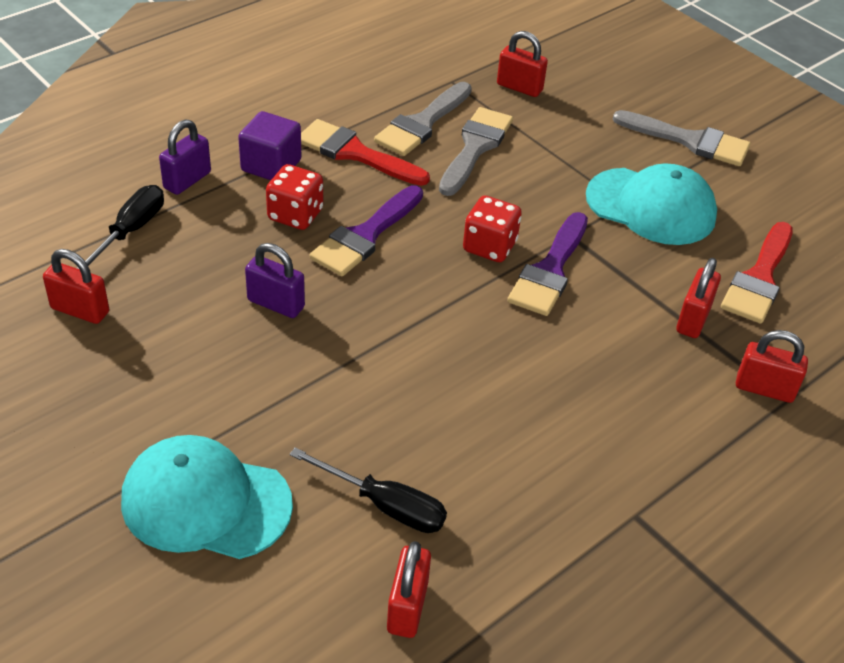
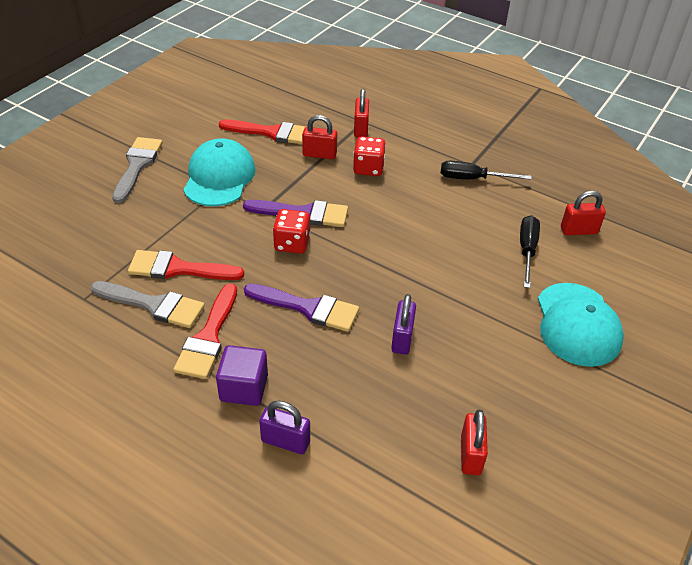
camera: 105 degrees left, 0 degrees up
black screwdriver [77,185,164,269] -> black screwdriver moved to [440,161,532,180]
red dice [266,164,323,230] -> red dice moved to [353,136,386,176]
grey brush [439,107,513,196] -> red brush [128,250,244,280]
red padlock [497,31,548,97] -> none

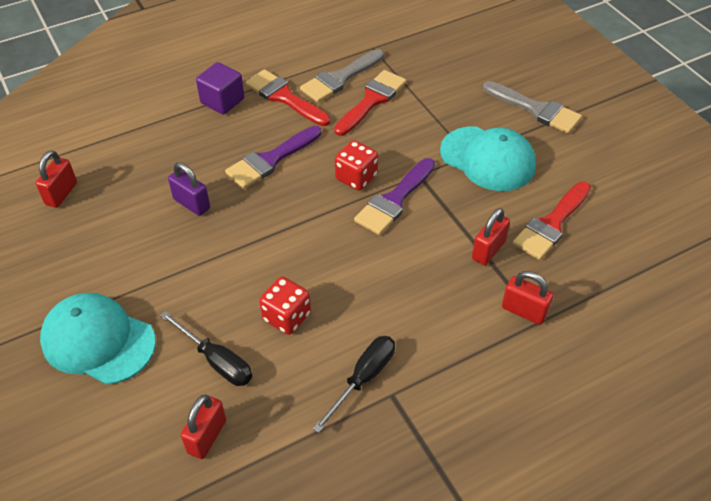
camera: 120 degrees right, 5 degrees up
purple padlock [259,401,310,454] -> none
red dice [353,136,386,176] -> red dice moved to [259,277,311,335]
red padlock [461,410,488,475] -> red padlock turned 75 degrees clockwise [36,150,77,208]

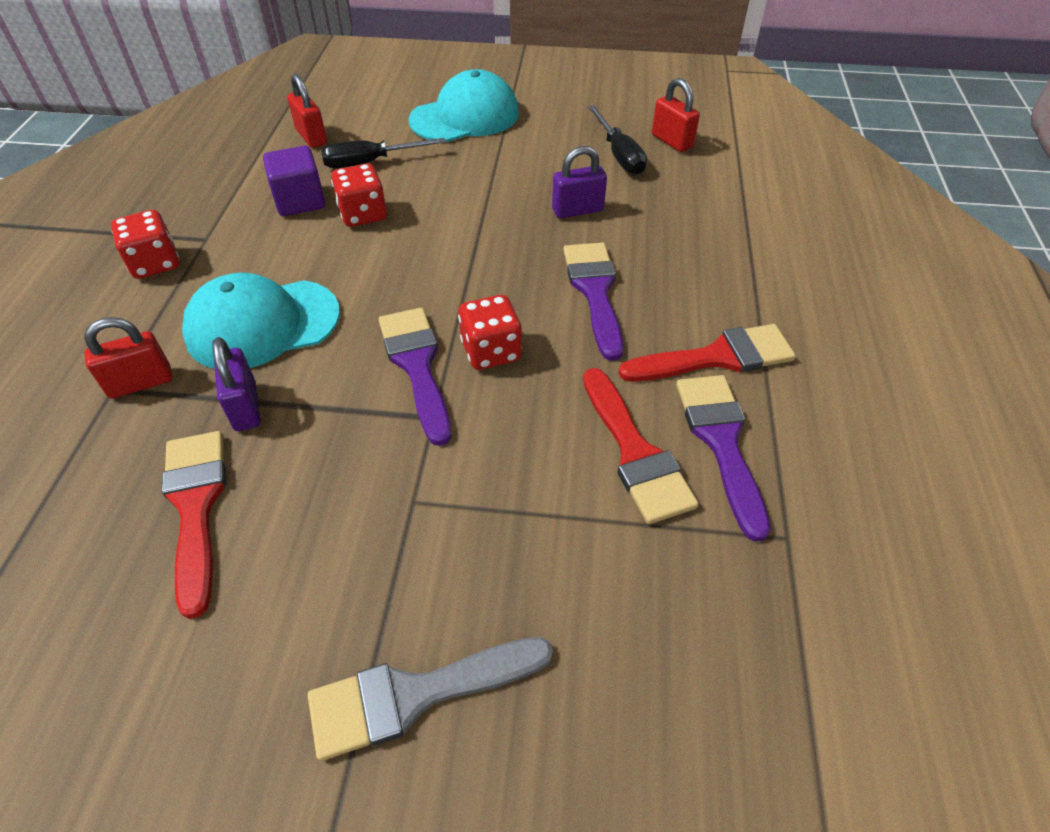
camera: 125 degrees right, 0 degrees up
purple cube [196,62,244,115] -> purple cube moved to [263,146,325,216]
grey brush [300,49,384,103] -> purple brush [676,375,771,542]
black screwdriver [313,336,395,433] -> black screwdriver moved to [588,105,647,175]
turquoise cap [440,127,536,191] -> turquoise cap moved to [182,273,340,369]
red padlock [472,208,510,265] -> purple padlock [212,337,261,431]
none -> red dice [111,210,179,279]

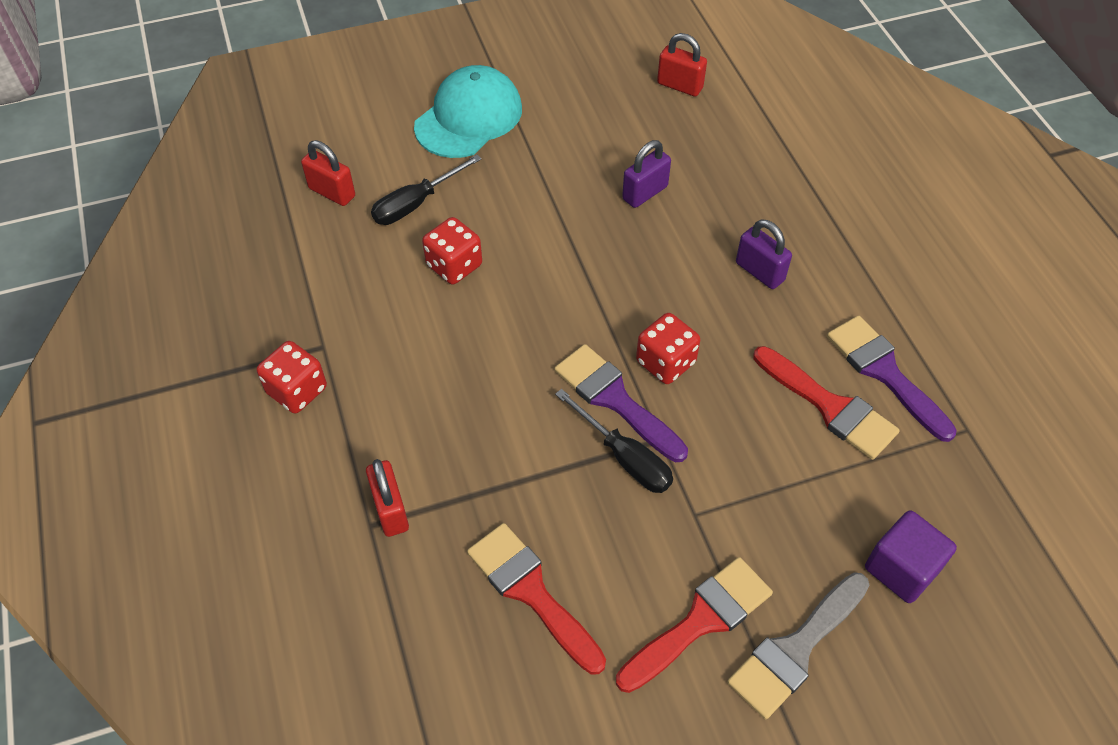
camera: 25 degrees left, 5 degrees up
red padlock [84,317,173,399] -> red padlock turned 60 degrees counterclockwise [366,459,409,537]
turquoise cap [182,273,340,369] -> none
purple padlock [212,337,261,431] -> purple padlock moved to [736,219,792,289]
purple cube [263,146,325,216] -> purple cube moved to [865,510,957,603]
purple brush [563,242,623,361] -> none
black screwdriver [588,105,647,175] -> black screwdriver moved to [555,389,673,493]
red brush [618,324,796,382] -> red brush moved to [616,557,773,693]

